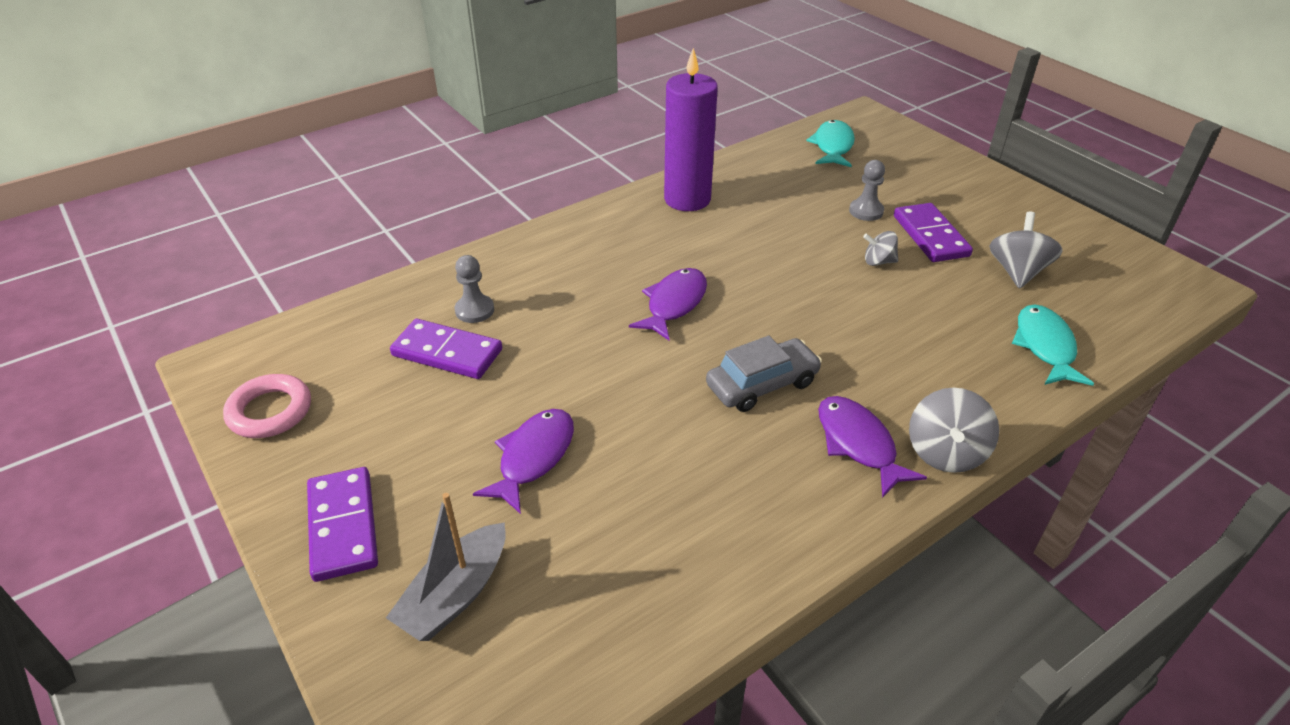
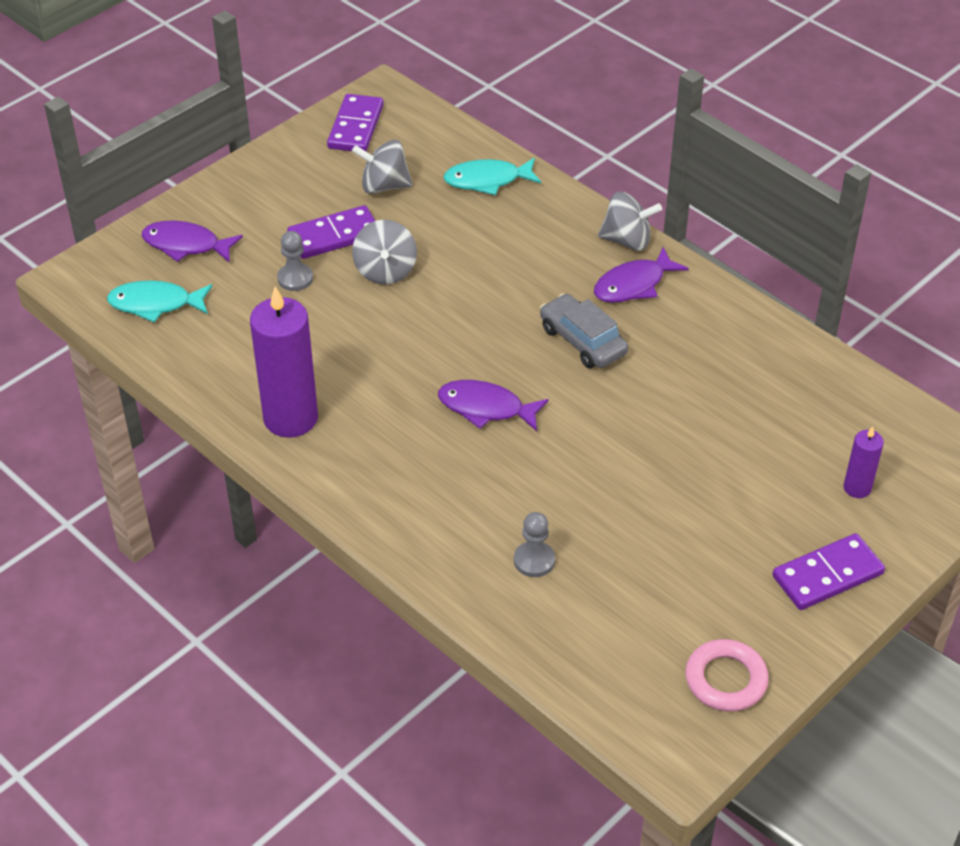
camera: 100 degrees left, 5 degrees up
grey boat [386,493,506,641] -> purple candle [844,426,884,498]
purple domino [390,319,502,379] -> purple domino moved to [327,94,384,151]
purple fish [473,409,574,514] -> purple fish moved to [141,221,243,262]
grey spinning top [863,231,898,266] -> grey spinning top [352,220,417,285], size x1.64

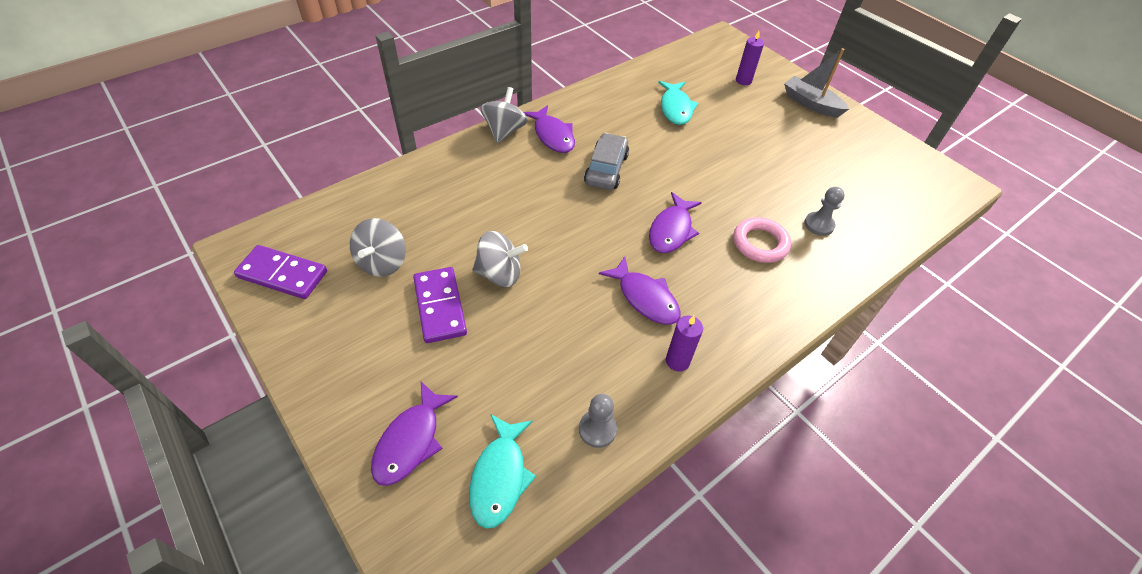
camera: 85 degrees left, 5 degrees up
purple candle [250,286,318,438] -> purple candle [666,316,703,372], size x0.49
grey pawn [277,231,313,291] -> grey pawn moved to [579,394,617,448]
turquoise fish [443,158,541,195] -> turquoise fish moved to [658,81,698,125]
grey car [540,294,628,368] -> grey car turned 135 degrees clockwise [584,133,629,190]
pink ring [685,639,769,712] -> pink ring moved to [734,217,791,263]
purple domino [772,533,885,610] -> grey boat [784,48,849,118]
none -> purple fish [599,256,681,325]

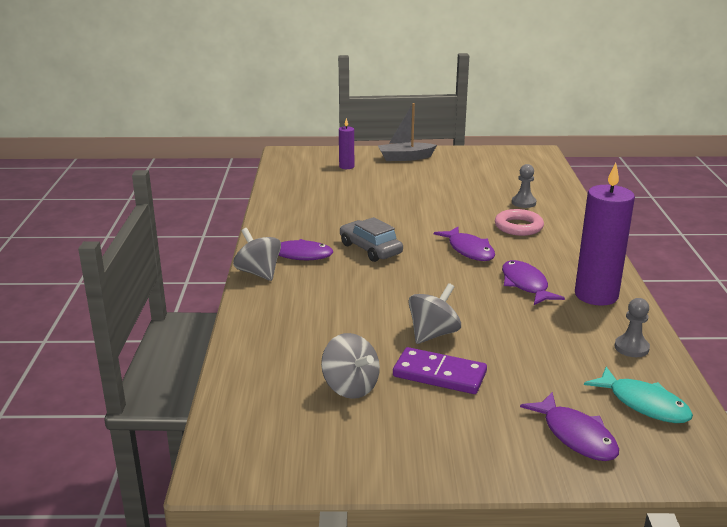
camera: 50 degrees left, 25 degrees down
purple domino [234,245,327,299] -> none
purple fish [599,256,681,325] -> purple fish turned 105 degrees counterclockwise [502,260,565,305]
turquoise fish [658,81,698,125] -> none
purple candle [666,316,703,372] -> purple candle [575,163,635,306], size x2.03

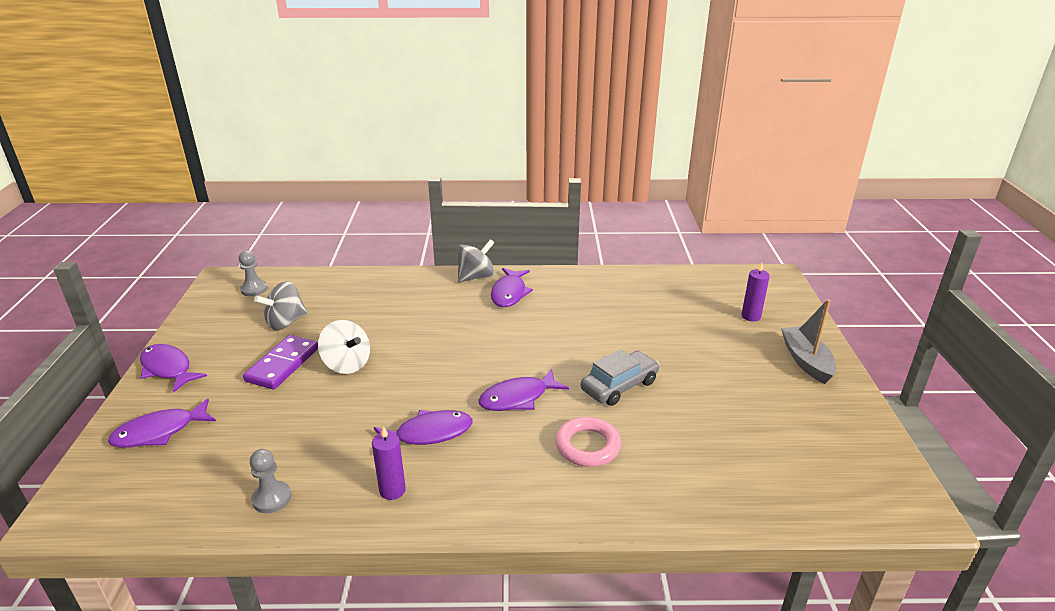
camera: 90 degrees right, 5 degrees up
grey car [340,217,403,262] -> grey car moved to [581,349,660,406]
grey spinning top [408,283,461,344] -> white spinning top [318,320,370,374]
grey pawn [512,164,537,208] -> grey pawn moved to [239,251,268,296]
purple candle [575,163,635,306] -> purple candle [372,426,406,500], size x0.49
turquoise fish [584,367,693,423] -> none
none -> purple fish [140,344,207,393]

